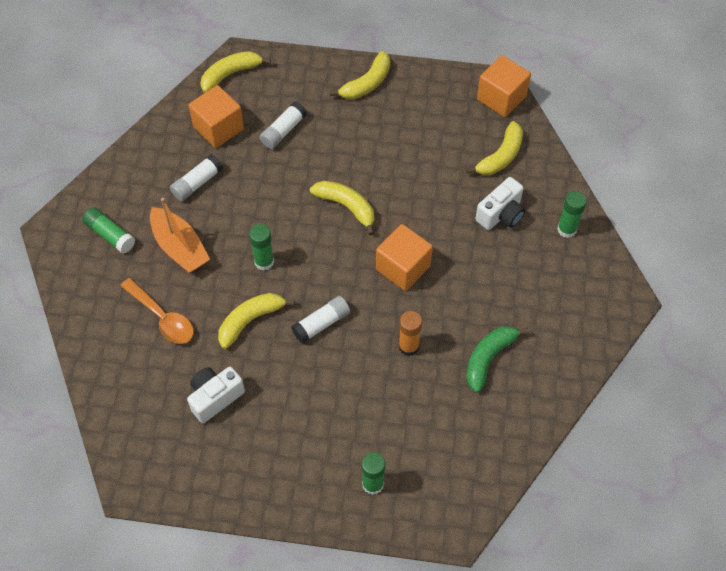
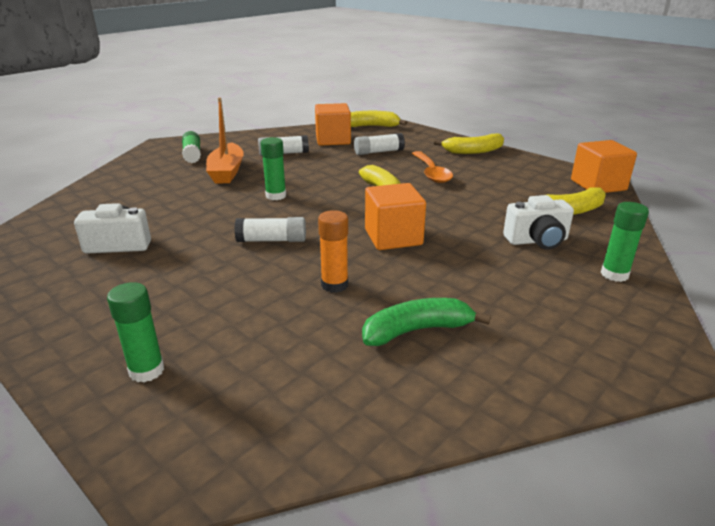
camera: 35 degrees right, 30 degrees down
orange spoon [121,278,194,344] -> orange spoon moved to [412,151,453,183]
yellow banana [218,293,295,349] -> none

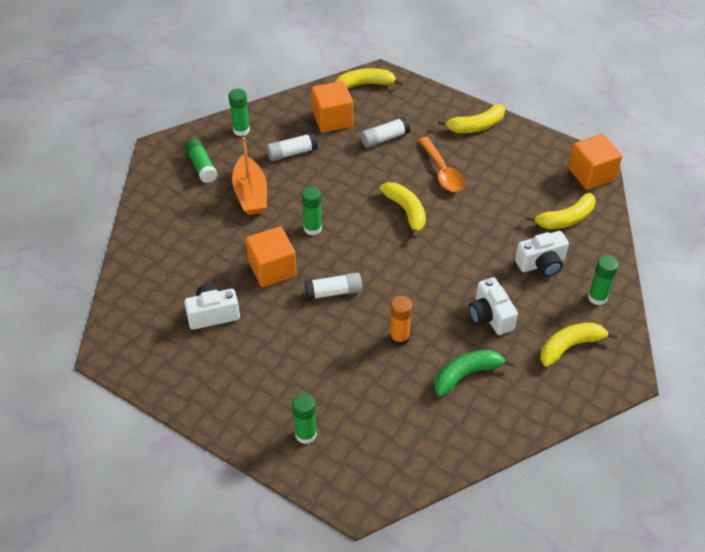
camera: 10 degrees left, 20 degrees up
orange cube [365,183,426,250] -> orange cube moved to [246,226,297,288]
none -> green glue stick [229,89,250,136]
none -> white camera [469,277,518,335]
none -> yellow banana [540,323,618,367]

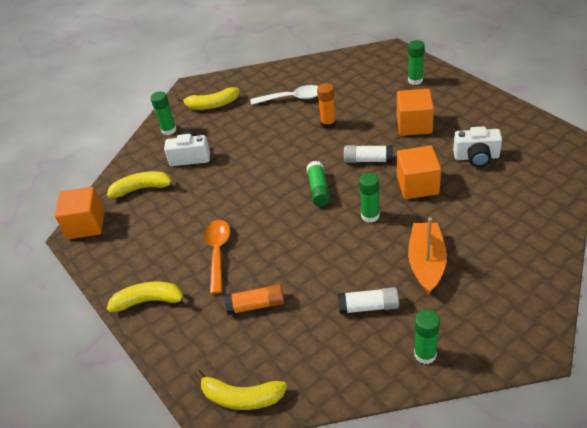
camera: 155 degrees left, 5 degrees down
green glue stick [185,139,218,183] -> green glue stick moved to [307,161,331,206]
orange cube [312,81,353,133] -> orange cube moved to [397,89,434,136]
white glue stick [361,117,410,148] -> orange glue stick [224,284,284,315]
yellow banana [379,182,426,239] -> none
green banana [434,350,515,396] -> white spoon [251,85,318,105]
white camera [469,277,518,335] -> none

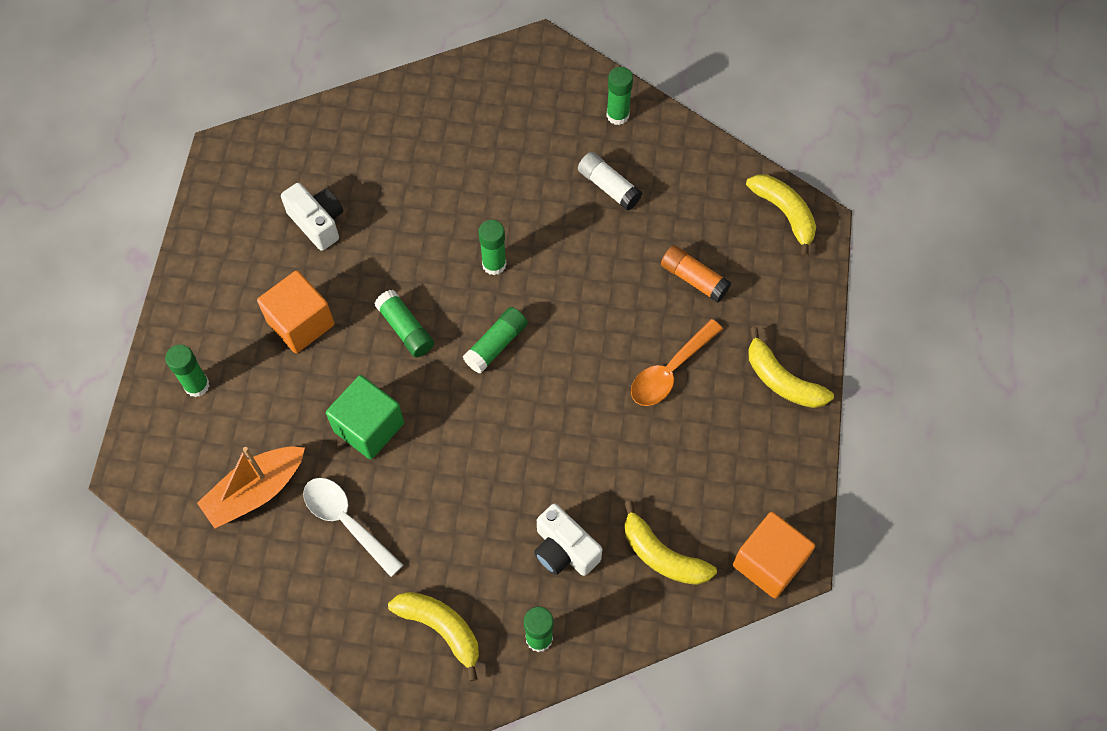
camera: 140 degrees left, 20 degrees up
orange glue stick [317,83,336,129] -> green cube [326,375,404,459]
white glue stick [344,145,393,163] -> green glue stick [375,290,434,357]
orange cube [397,145,441,199] -> none
orange boat [408,217,447,295] -> orange boat moved to [197,447,305,528]

